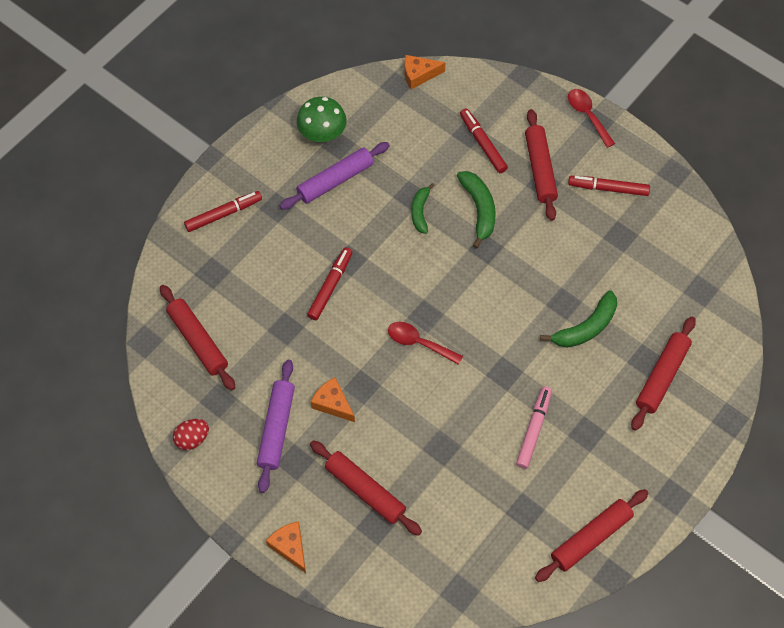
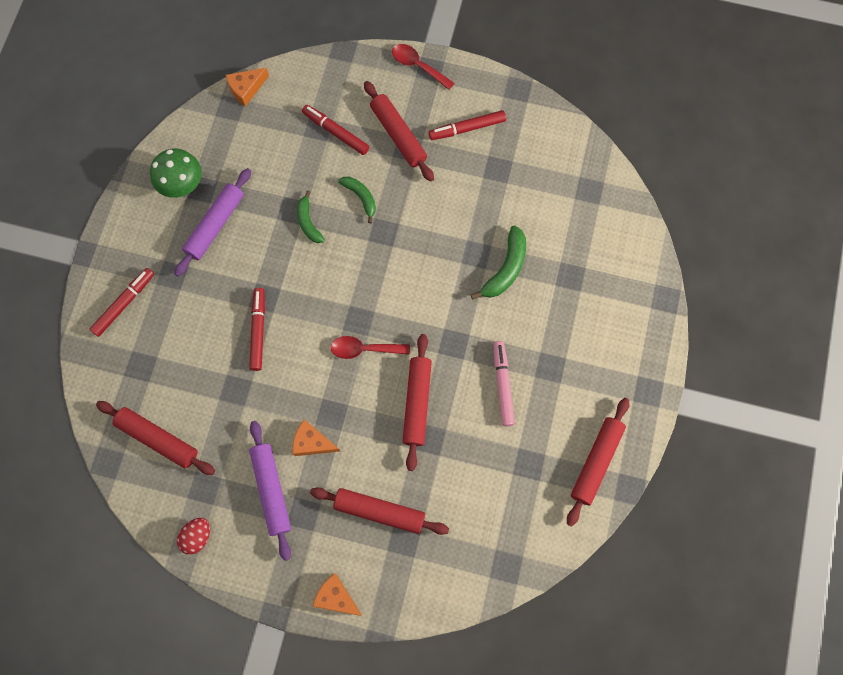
camera: 25 degrees left, 10 degrees up
green banana [457,171,496,249] -> green banana [338,177,376,223], size x0.66
red rolling pin [631,317,696,431] -> red rolling pin moved to [402,334,432,471]

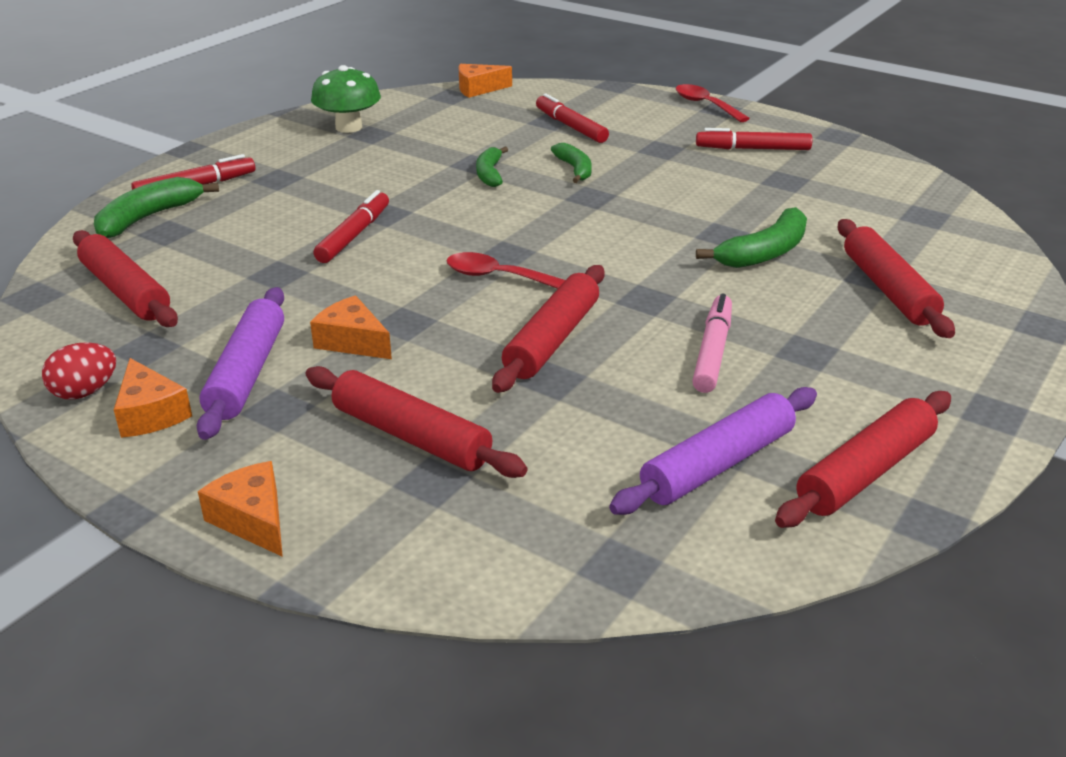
camera: 20 degrees right, 40 degrees down
purple rolling pin [174,168,251,277] -> purple rolling pin moved to [609,387,817,515]
red rolling pin [364,81,434,182] -> red rolling pin moved to [838,219,955,338]
none -> green banana [94,177,219,238]
none -> orange cheese [114,358,192,438]

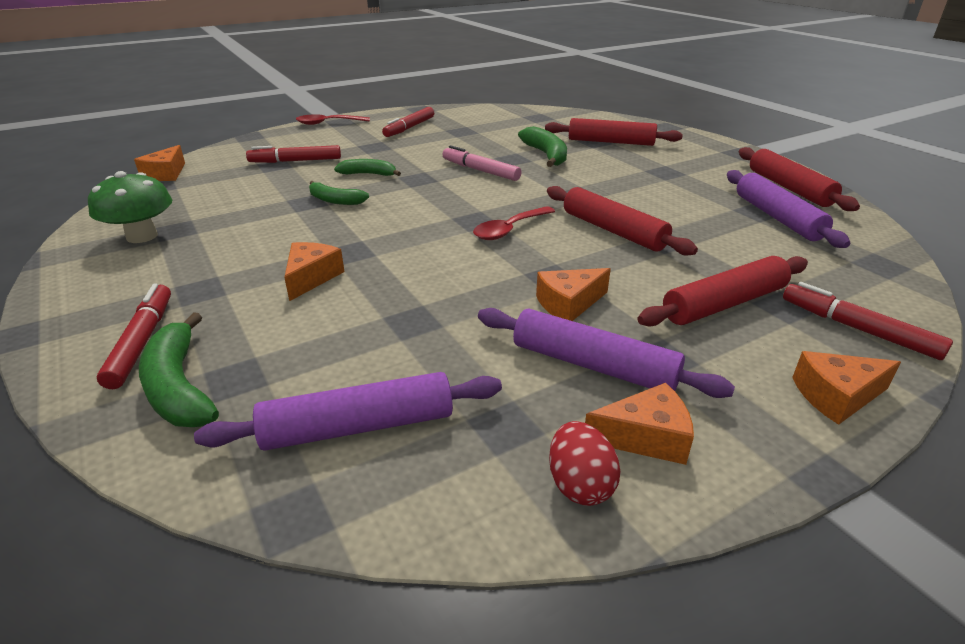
camera: 65 degrees left, 0 degrees up
red rolling pin [73,230,178,327] -> purple rolling pin [194,372,502,451]
red marker [314,190,389,263] -> red marker moved to [783,282,953,360]
pink marker [692,293,732,393] -> pink marker moved to [442,145,521,181]
none -> orange cheese [284,242,344,301]

